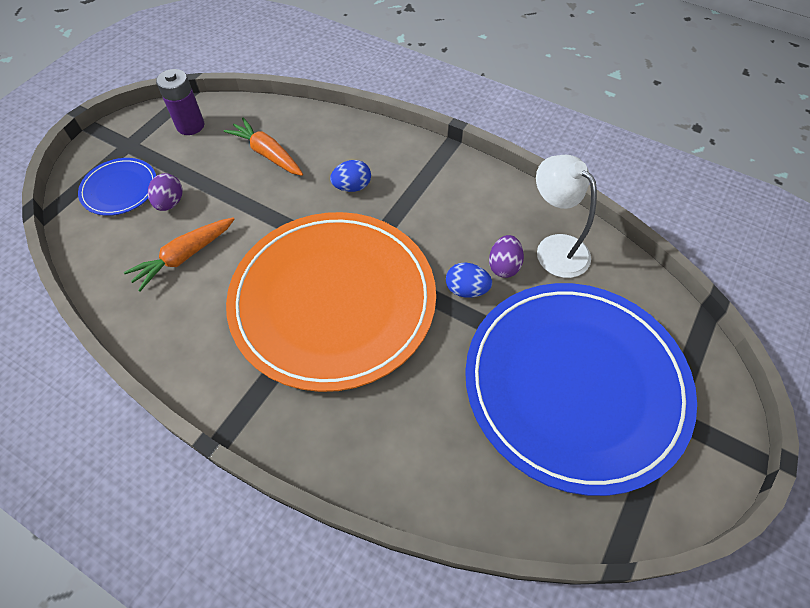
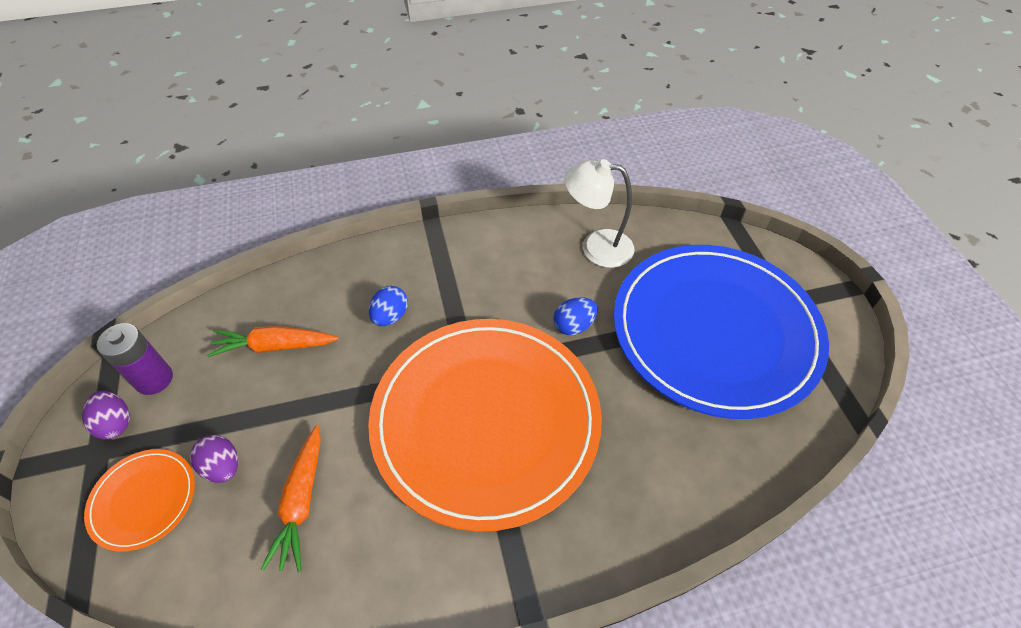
camera: 45 degrees left, 5 degrees down
blue plate [78,158,156,216] -> orange plate [84,449,195,552]
purple egg [489,235,524,278] -> purple egg moved to [82,390,130,440]

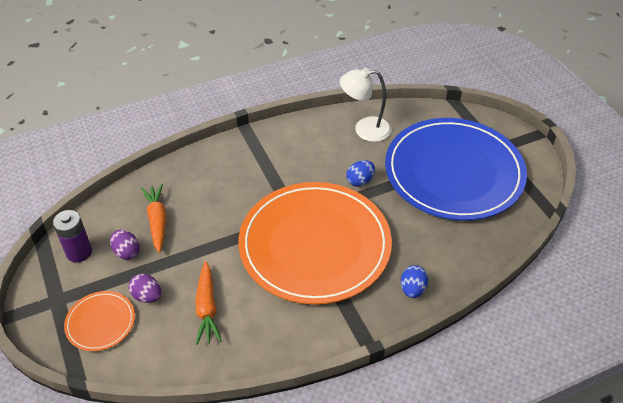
camera: 10 degrees left, 5 degrees down
purple egg [82,390,130,440] -> purple egg moved to [110,230,140,260]
orange carrot [207,326,338,357] -> orange carrot turned 90 degrees clockwise [141,184,166,253]
blue egg [369,286,408,326] -> blue egg moved to [401,265,428,298]

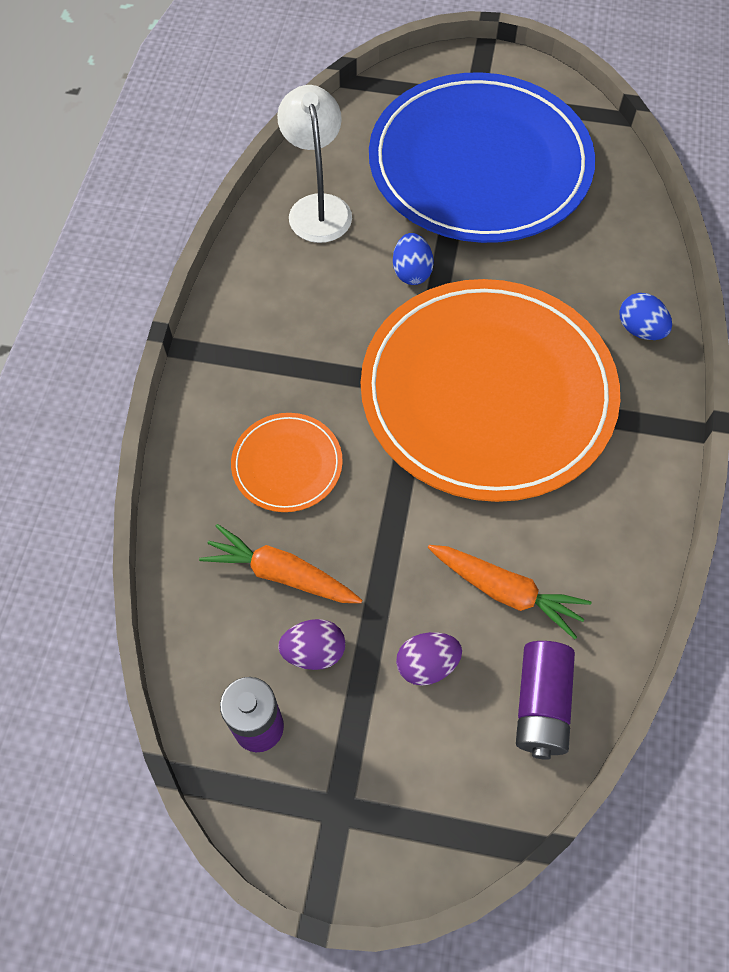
camera: 55 degrees left, 15 degrees up
orange plate [64,291,135,351] -> orange plate moved to [231,413,343,512]
white lamp [340,68,392,142] -> white lamp turned 135 degrees clockwise [277,85,352,243]
none -> purple battery [516,641,575,760]

